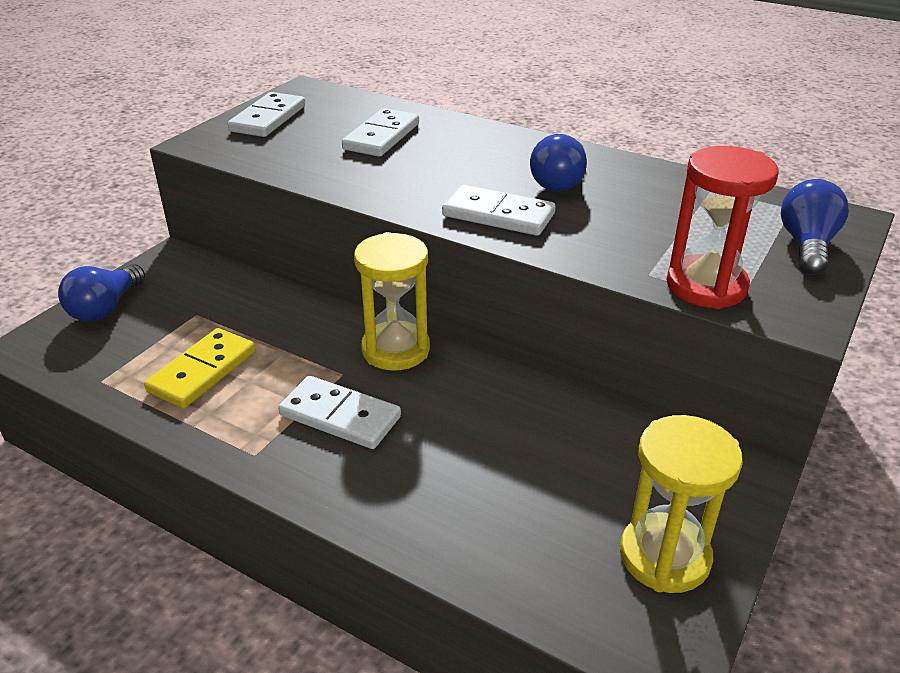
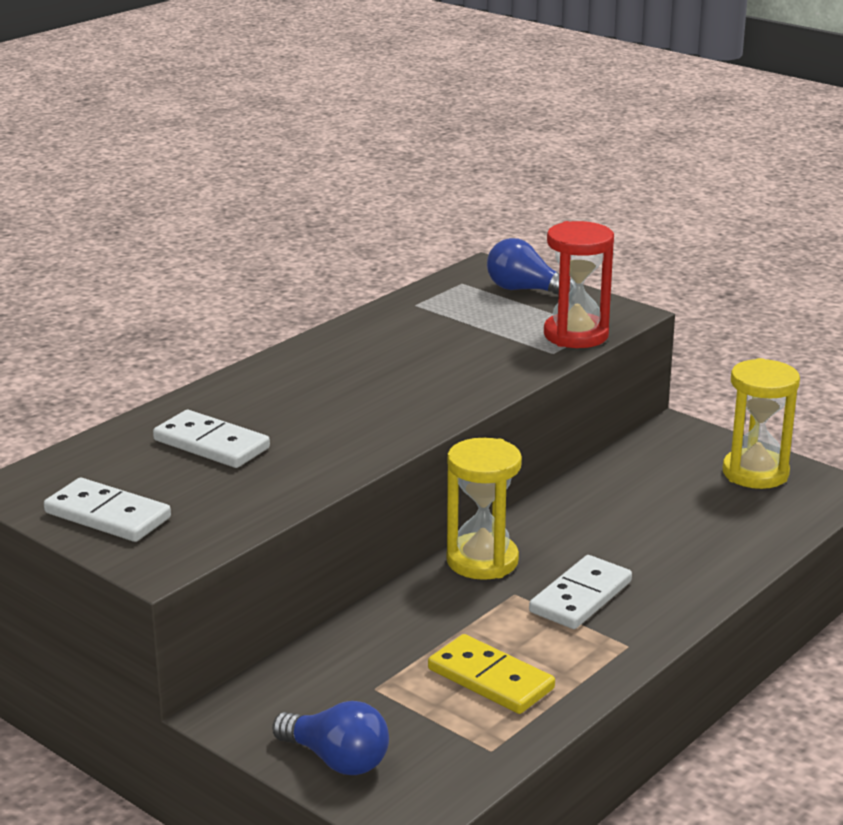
camera: 80 degrees left, 10 degrees down
white domino [442,184,556,236] -> none
blue light bulb [530,134,587,192] -> none

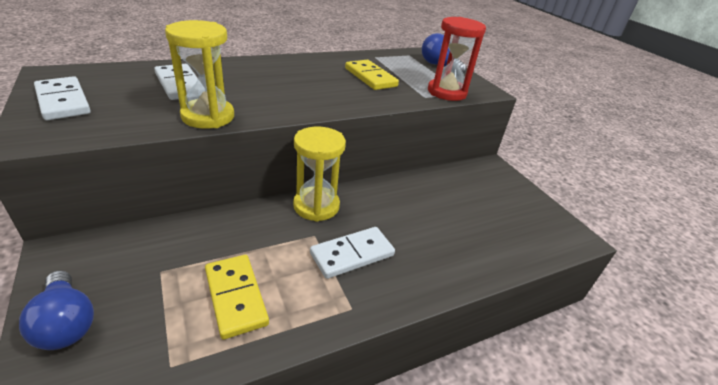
camera: 20 degrees right, 10 degrees up
yellow hourglass [723,358,800,489] -> yellow hourglass moved to [165,20,234,129]
none -> yellow domino [345,60,399,90]

